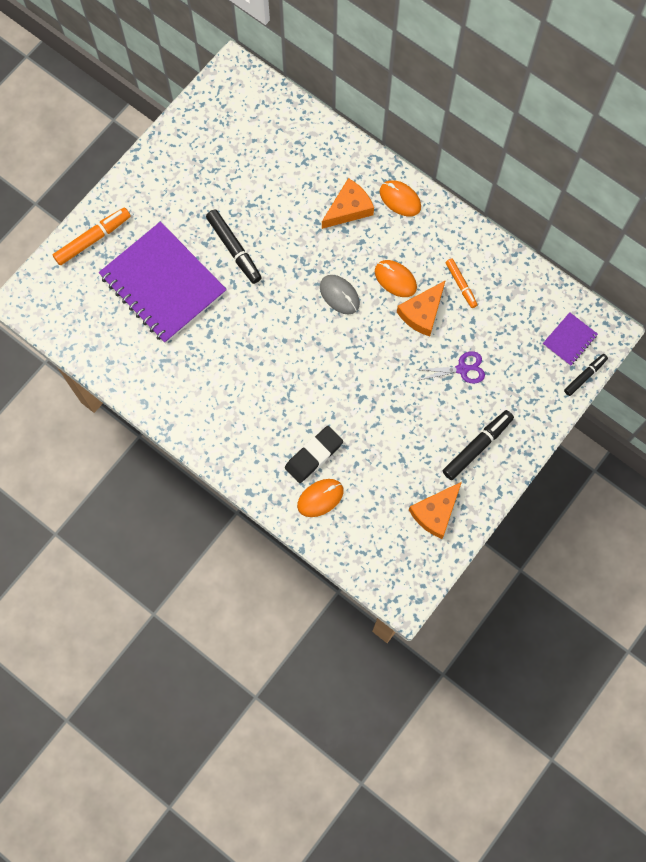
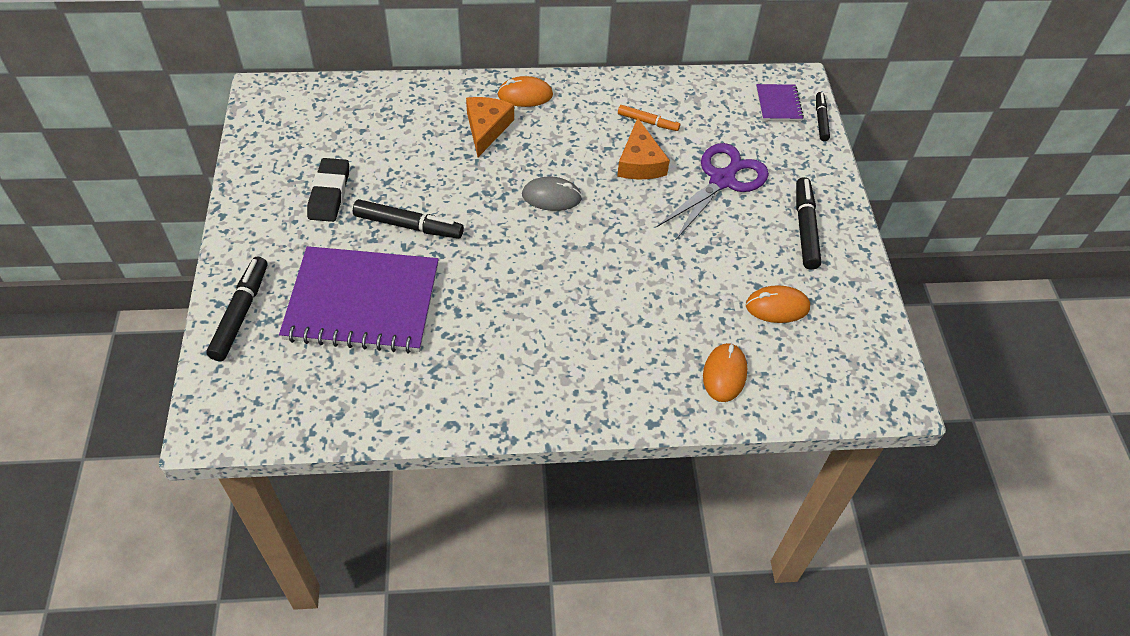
camera: 45 degrees left, 20 degrees down
orange marker [53,208,131,265] -> black marker [206,257,267,361]
black eraser [285,426,343,483] -> black eraser moved to [307,158,349,222]
orange mouse [375,260,417,297] -> orange mouse moved to [746,285,810,323]
orange cheese [409,482,462,539] -> none
purple scissors [416,351,485,383] -> purple scissors [656,143,769,241], size x1.74

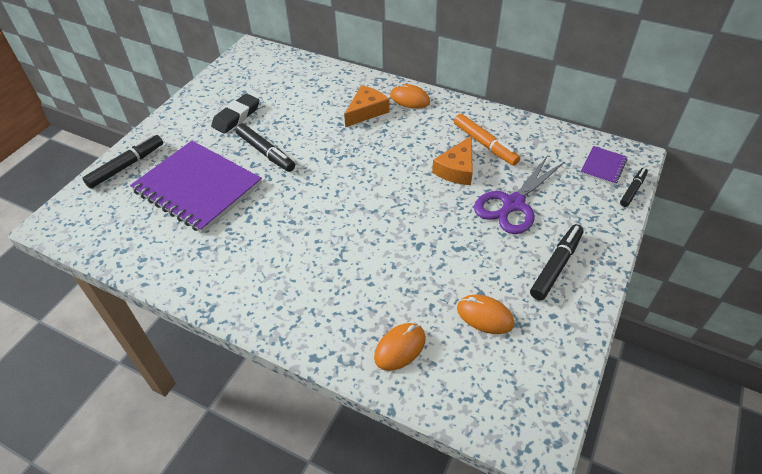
camera: 35 degrees right, 5 degrees down
grey mouse [522,176,582,211] -> none
orange marker [618,105,680,131] -> orange marker [454,114,520,166], size x1.59
purple scissors [656,143,769,241] -> purple scissors turned 150 degrees clockwise [474,155,564,234]

